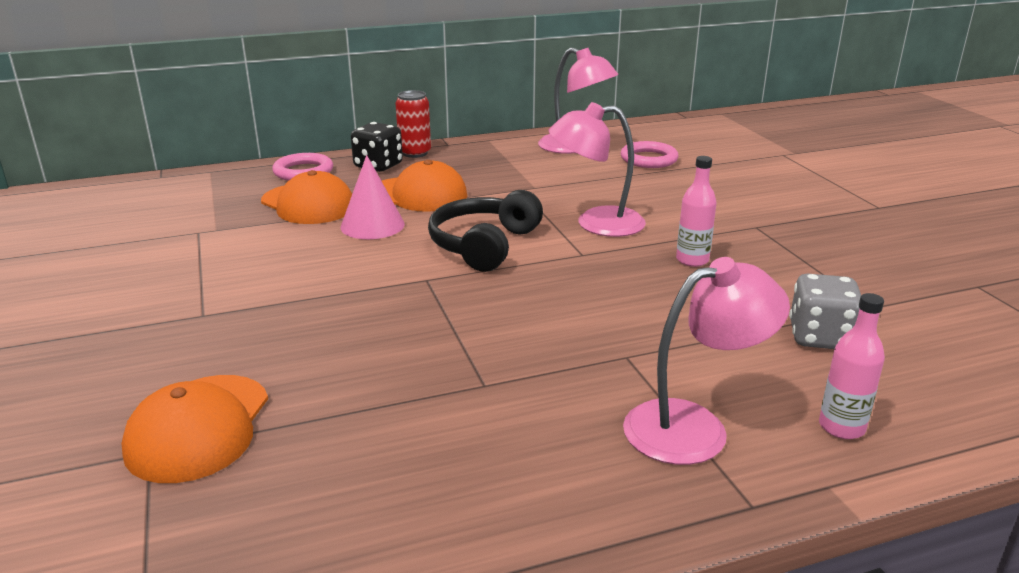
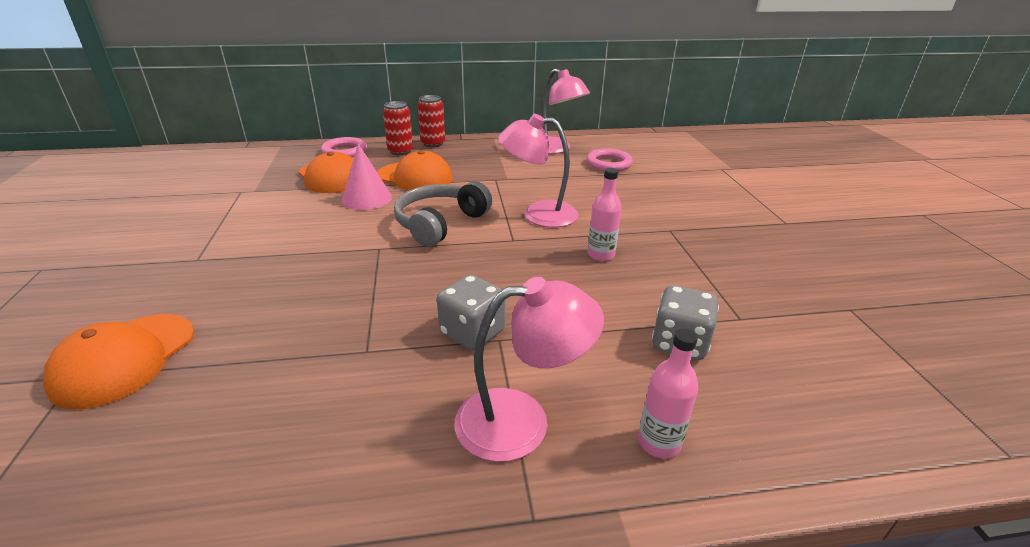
camera: 10 degrees right, 5 degrees up
black dice [351,122,403,172] -> red can [383,101,413,155]
black headphones [428,190,543,272] -> grey headphones [394,181,492,247]
none -> grey dice [437,275,505,351]

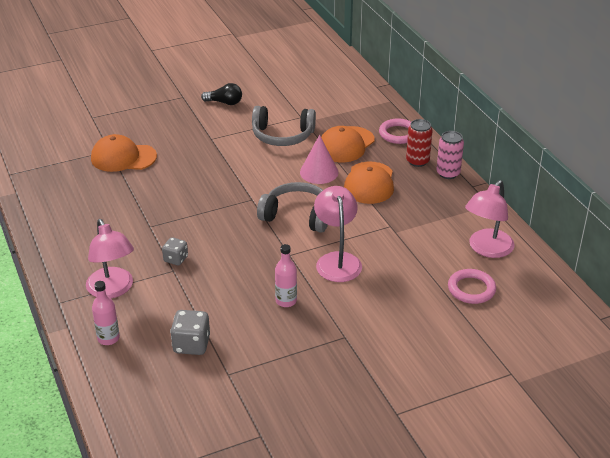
camera: 75 degrees right, 5 degrees up
red can [418,95,445,147] -> pink can [436,131,464,179]
grey dice [437,275,505,351] -> grey dice [162,237,188,265], size x0.65
none -> black light bulb [201,83,242,105]
none -> grey headphones [252,106,316,146]

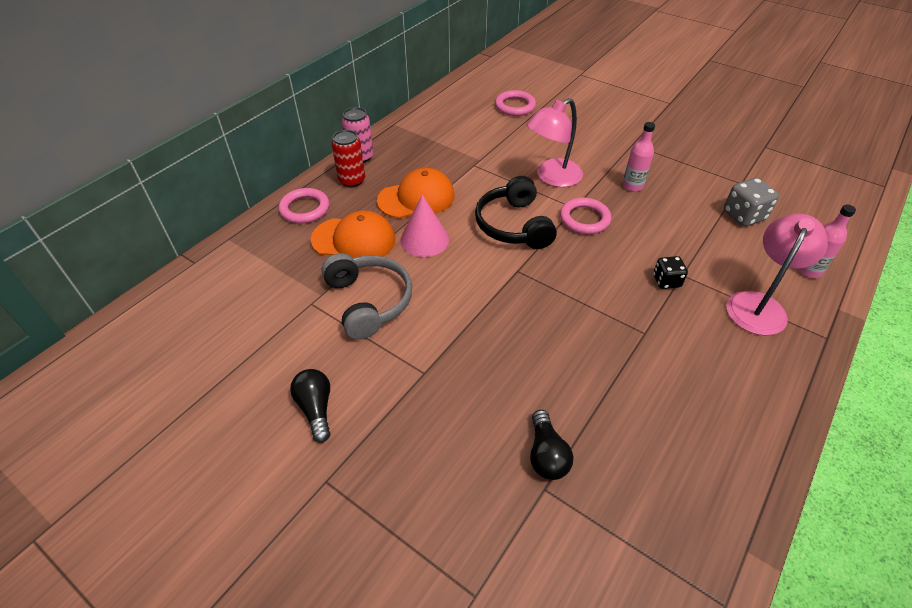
camera: 120 degrees left, 10 degrees up
orange cap [91,134,157,172] -> black light bulb [530,410,573,480]
grey dice [162,237,188,265] -> black dice [653,256,688,289]
grey headphones [257,182,328,233] -> black headphones [475,176,557,249]
pink lamp [465,180,515,258] -> none
none -> pink ring [560,198,611,234]

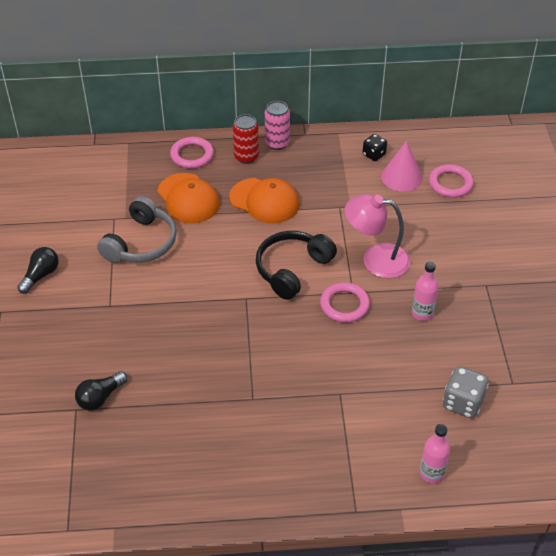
camera: 50 degrees right, 0 degrees up
pink cone [400,194,449,257] -> pink cone moved to [381,141,422,192]
black dice [653,256,688,289] -> black dice moved to [363,134,387,161]
pink lamp [726,214,828,336] -> none

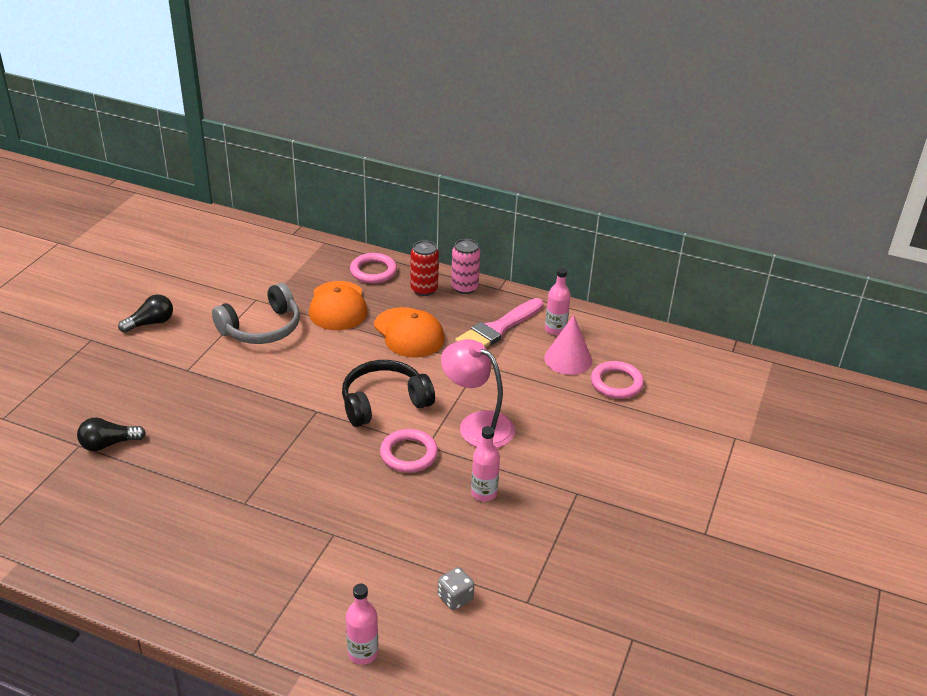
camera: 25 degrees right, 10 degrees down
black dice [363,134,387,161] -> pink bottle [545,268,571,335]
grey dice [443,366,489,418] -> grey dice [438,567,474,610], size x0.65
none -> pink brush [455,298,544,348]

